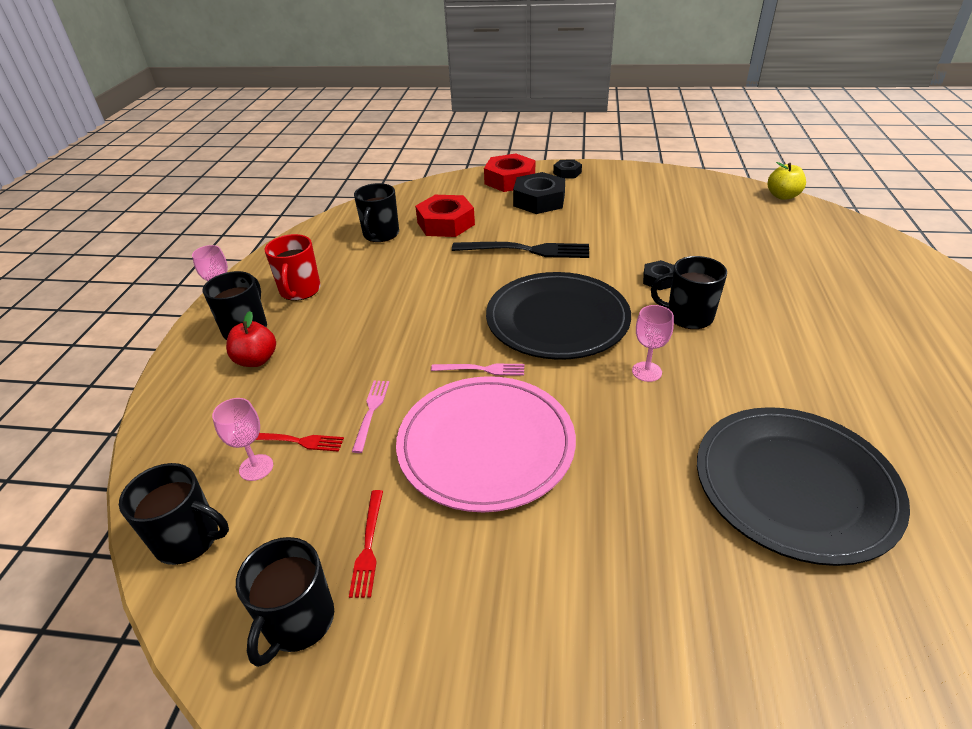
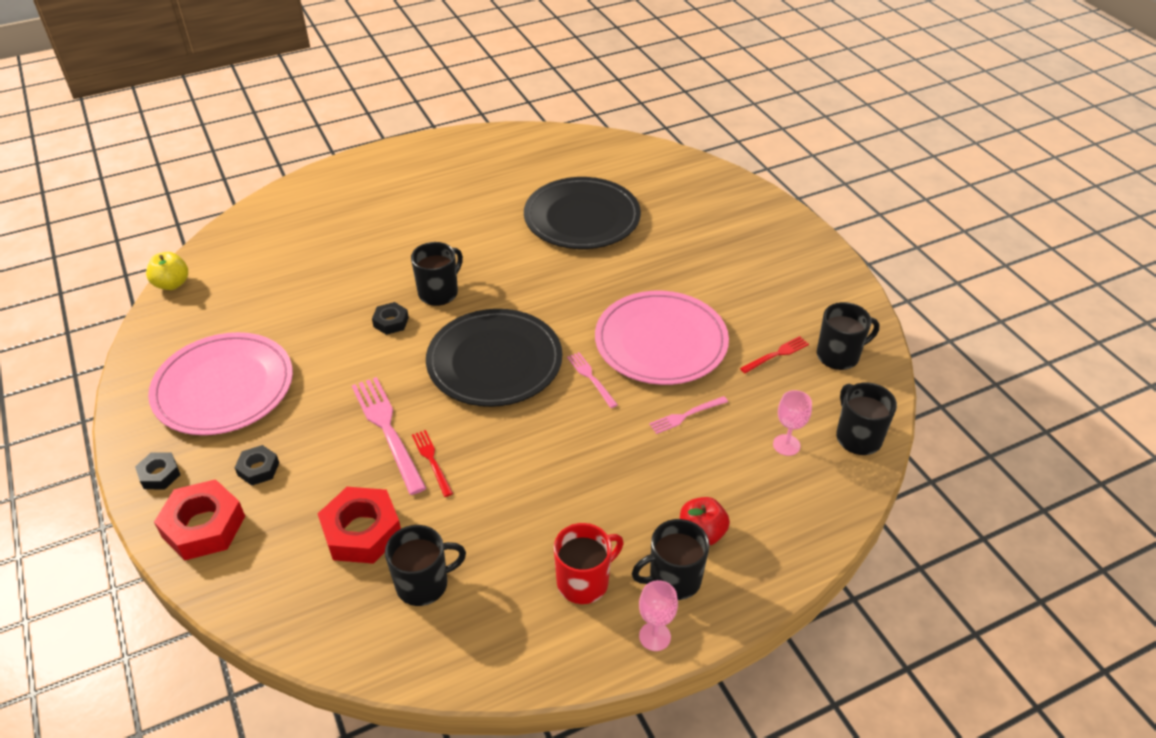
camera: 125 degrees left, 5 degrees up
red fork [256,433,344,452] -> red fork moved to [412,430,453,497]
black fork [452,242,589,258] -> pink fork [352,377,426,495]
black nut [513,172,565,214] -> black nut [234,445,279,486], size x0.54
pink goblet [632,305,674,382] -> none
black mug [651,256,727,329] -> black mug turned 120 degrees counterclockwise [411,242,463,306]
none -> pink plate [148,332,293,435]

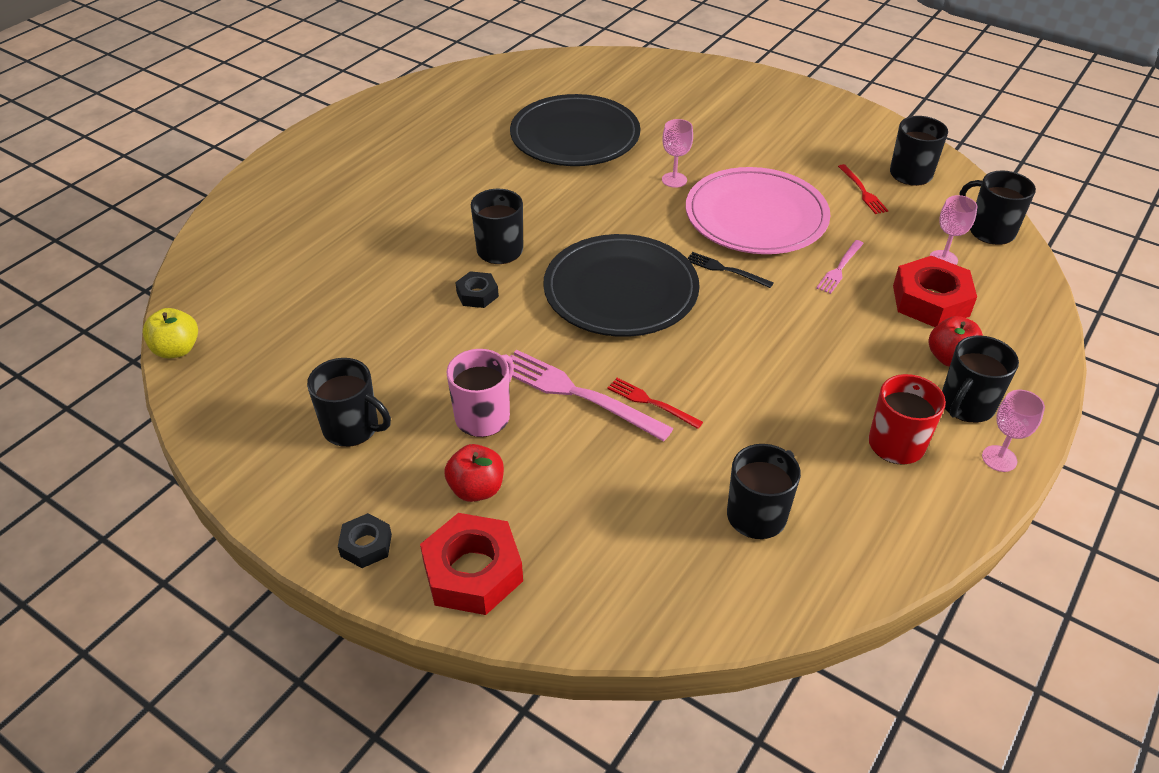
camera: 30 degrees left, 0 degrees up
pink plate [148,332,293,435] -> black mug [307,358,391,447]
black nut [234,445,279,486] -> red apple [444,444,504,502]
red nut [318,487,401,564] -> red nut moved to [893,256,977,327]
pink fork [567,352,618,408] -> black fork [688,252,774,288]
red fork [740,336,809,373] -> red fork turned 135 degrees clockwise [838,164,888,214]
none -> pink mug [447,349,514,437]
none -> pink goblet [662,119,693,188]

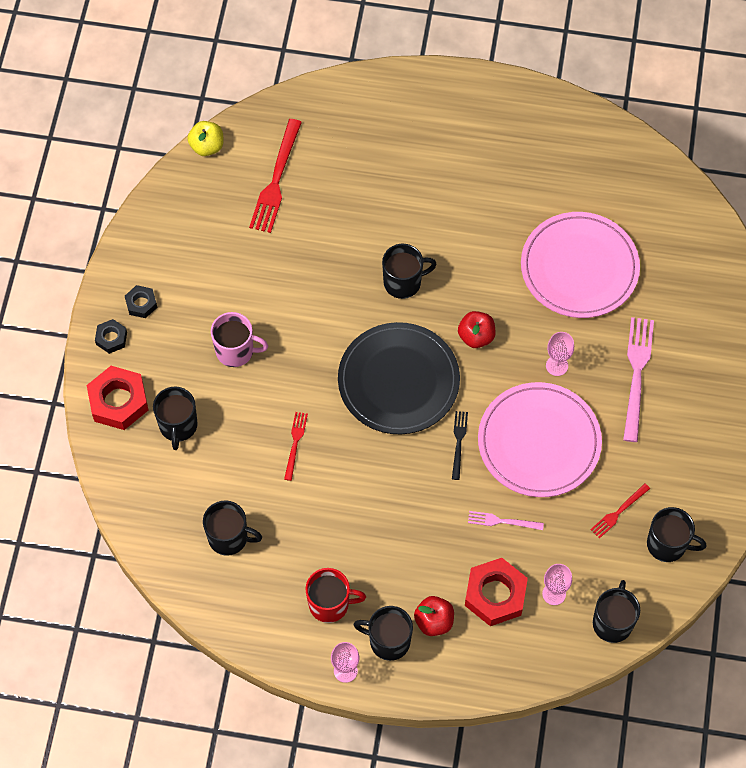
camera: 65 degrees right, 20 degrees up
black mug [307,358,391,447] -> black mug moved to [153,387,198,450]
red apple [444,444,504,502] -> red apple moved to [458,311,496,348]
black nut [455,271,499,308] -> black nut moved to [125,285,157,318]
black plate [510,94,640,166] -> pink plate [521,212,640,318]
pink fork [510,350,674,442] -> pink fork moved to [623,317,654,442]
none -> red fork [249,119,302,233]

